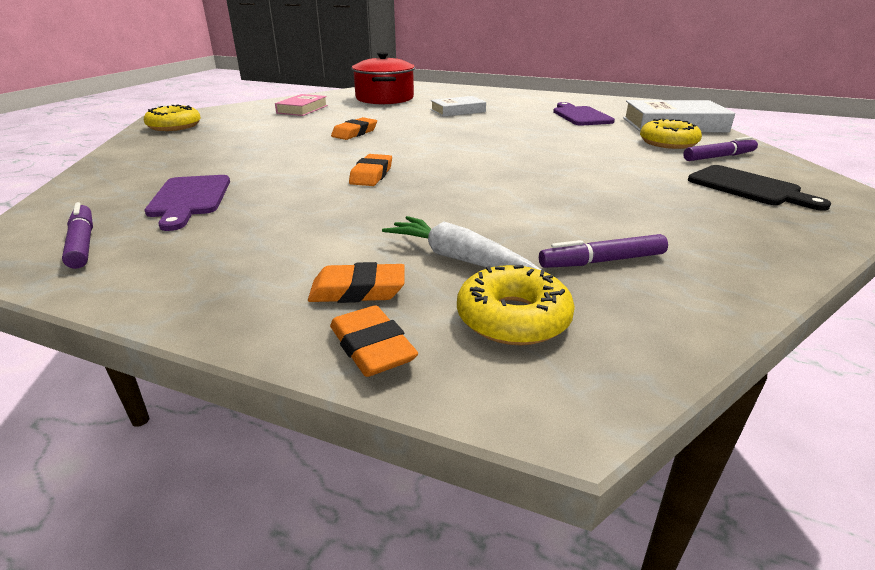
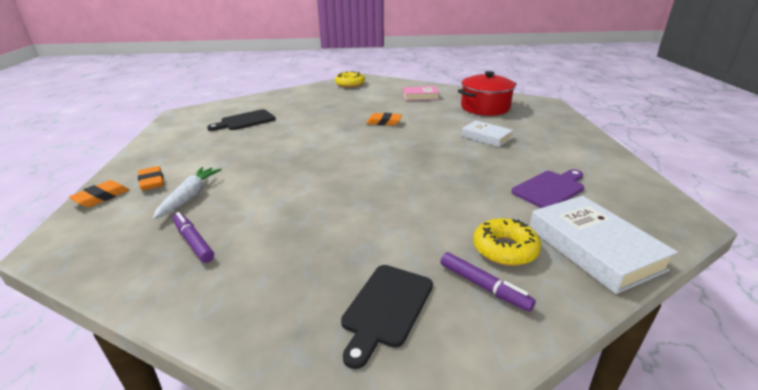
camera: 65 degrees right, 0 degrees up
purple marker [62,202,93,269] -> none
purple cutting board [145,175,230,231] -> black cutting board [207,109,276,131]
orange eraser [349,154,392,186] -> none
yellow donut [457,265,575,345] -> none

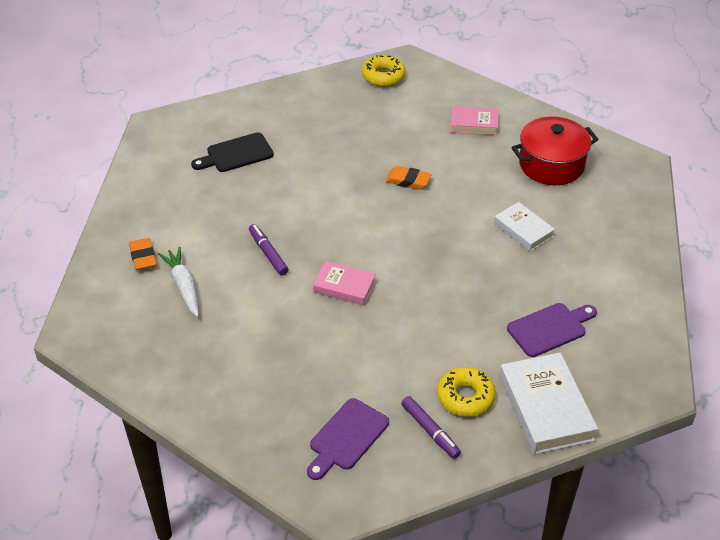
camera: 10 degrees right, 15 degrees up
orange eraser [69,180,129,207] -> none
white carrot [153,167,222,219] -> white carrot turned 45 degrees counterclockwise [158,247,199,317]
purple marker [173,212,214,263] -> purple marker moved to [249,224,289,276]
black cutting board [341,265,433,369] -> purple cutting board [307,398,389,480]
none -> pink book [313,261,376,305]

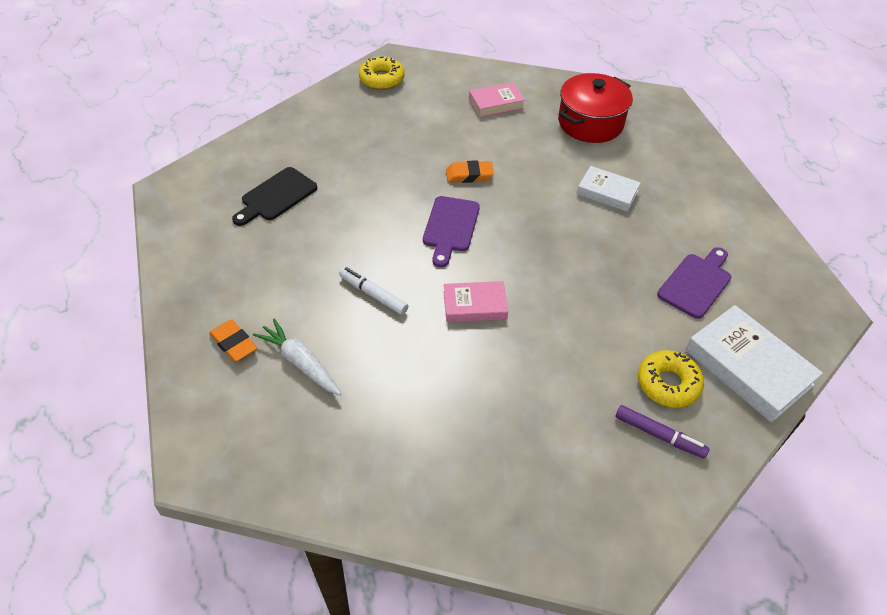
camera: 25 degrees left, 5 degrees up
purple marker [249,224,289,276] -> white marker [339,267,408,315]
purple cutting board [307,398,389,480] -> purple cutting board moved to [423,196,480,267]

